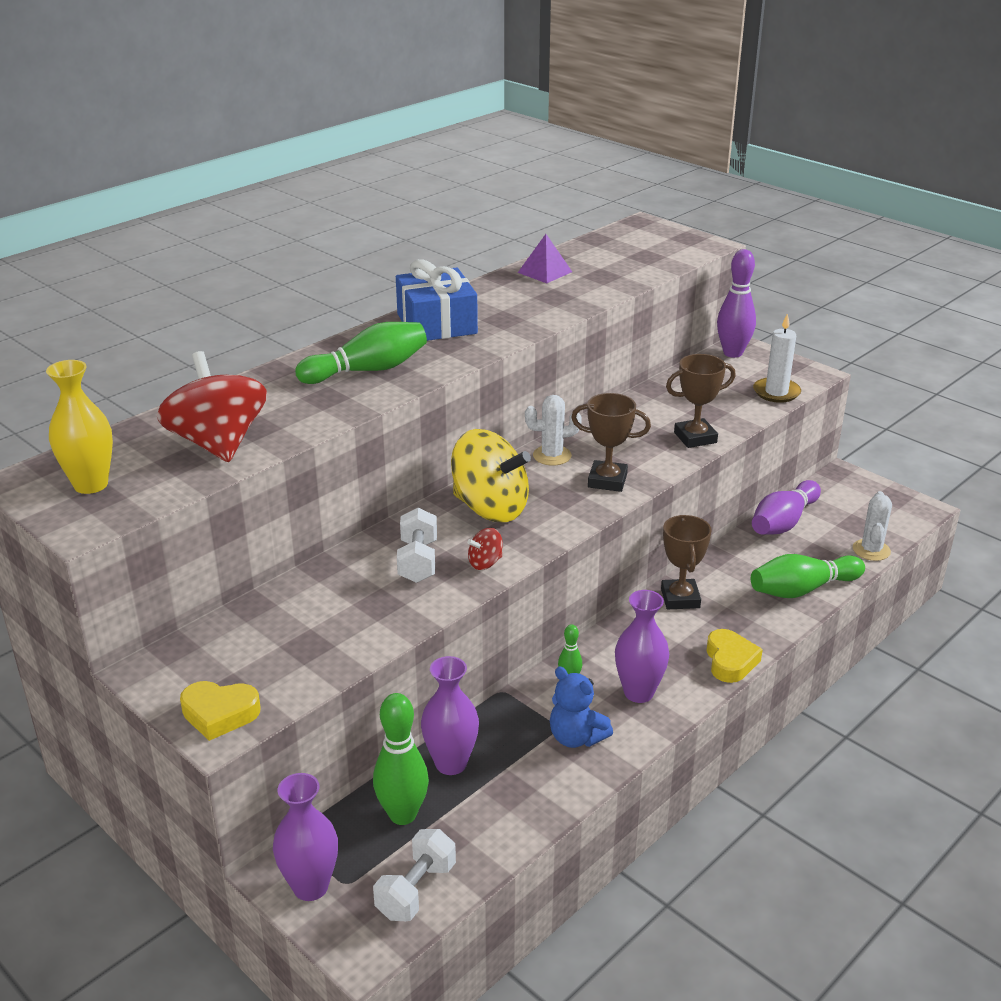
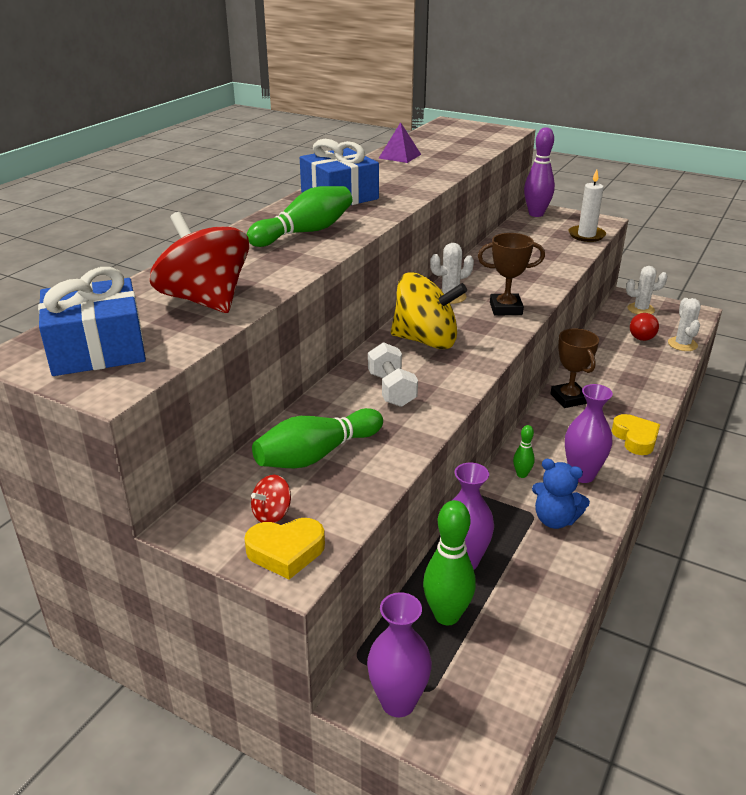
camera: 15 degrees left, 0 degrees up
yellow vase [46,360,113,494] -> blue gift [38,267,146,376]
white dumbbell [373,829,456,921] -> none
red spinning top [467,528,503,570] -> red spinning top moved to [251,475,291,523]
brown trophy [666,354,736,448] -> none
green bowling pin [751,554,865,598] -> green bowling pin moved to [252,408,383,468]
purple bowling pin [752,480,821,535] -> none
none -> white cactus [626,266,668,315]
none -> red light bulb [630,313,659,341]

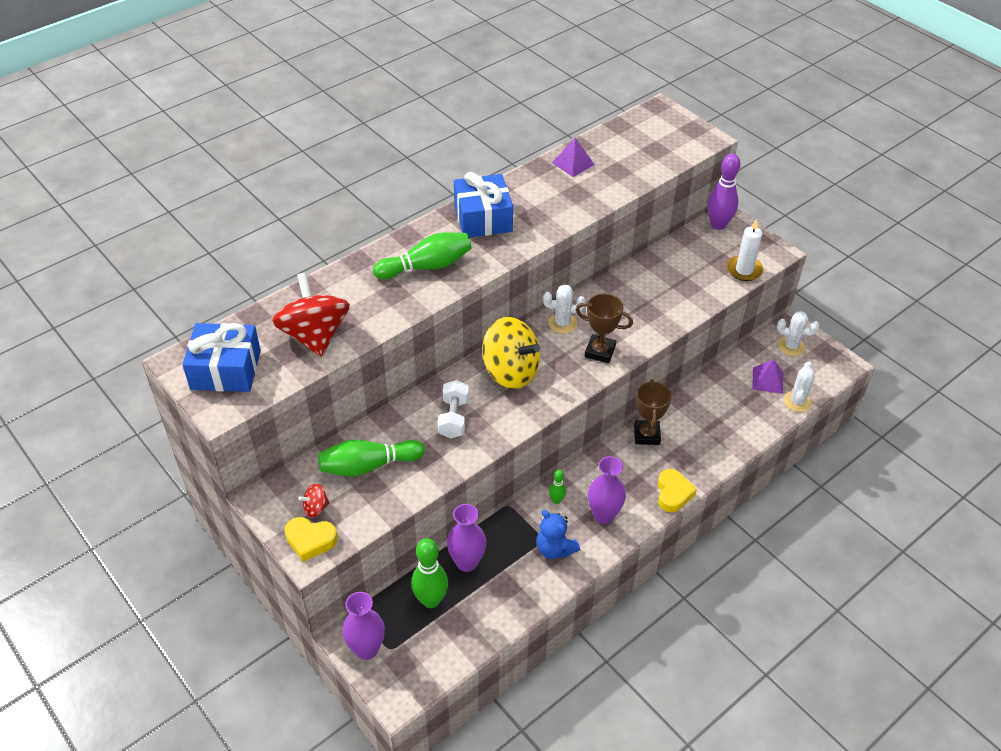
camera: 20 degrees right, 15 degrees up
red light bulb [630,313,659,341] -> purple pyramid [752,359,783,394]

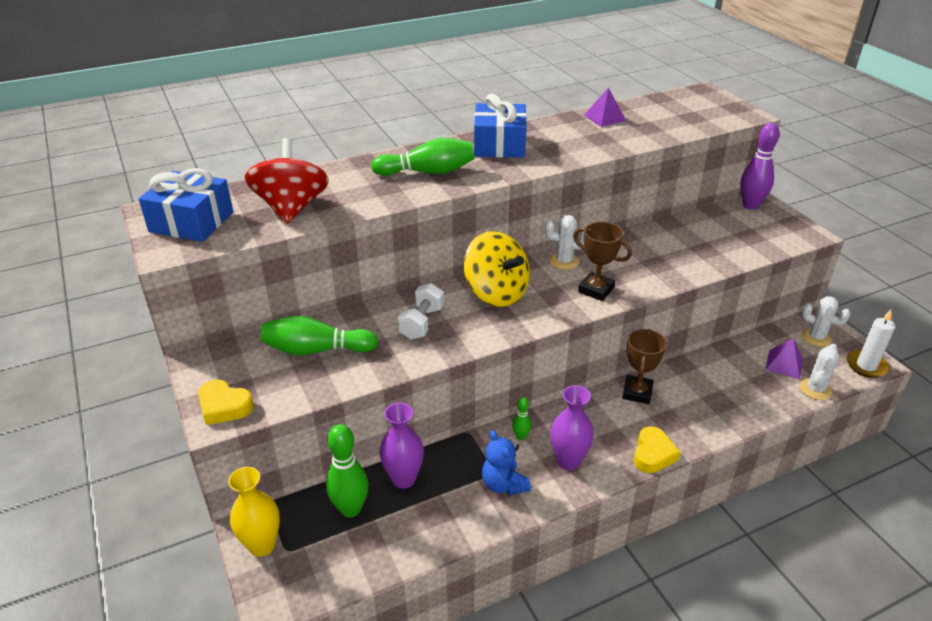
camera: 15 degrees right, 10 degrees down
red spinning top [298,484,330,518] -> none
purple vase [342,592,385,660] -> yellow vase [228,467,280,557]
white candle [727,219,763,281] -> white candle moved to [847,310,895,378]

